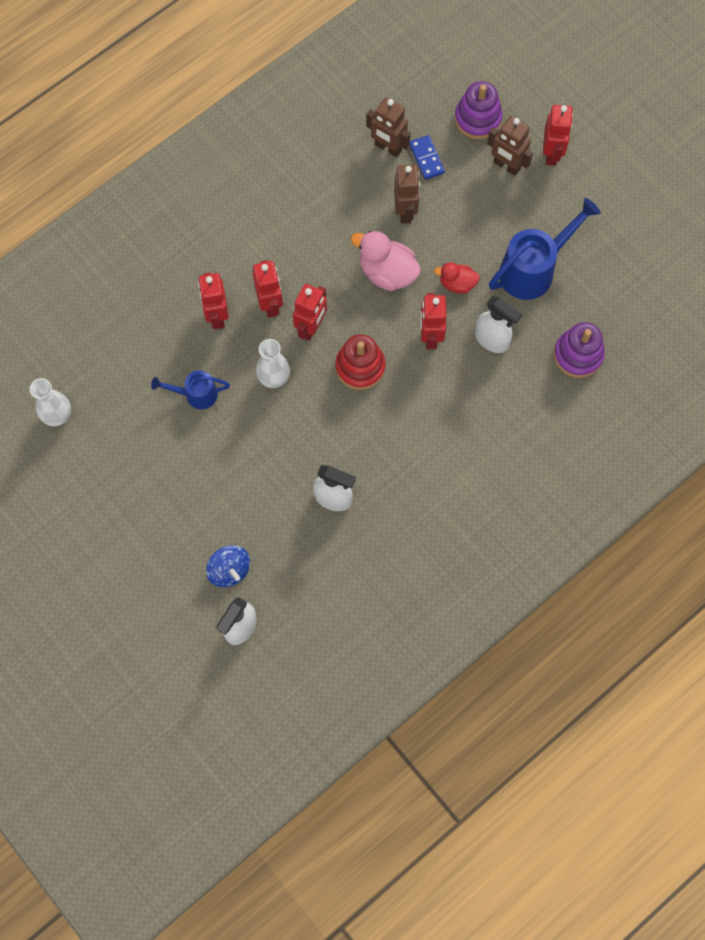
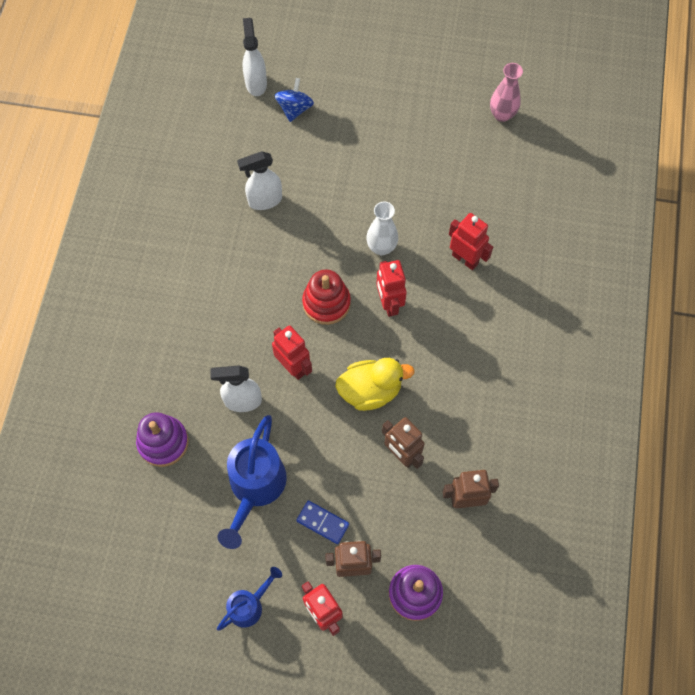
camera: 140 degrees right, 5 degrees down
white vase [30,378,71,426] -> pink vase [490,63,523,122]
blue watering can [151,370,230,409] -> blue watering can moved to [217,567,282,631]
blue spinning top [206,545,250,587] -> blue spinning top turned 90 degrees clockwise [274,78,314,122]
red robot [253,260,283,318] -> none
pink duck [351,230,421,291] -> yellow duck [335,358,415,411]
blue domino [410,135,445,180] -> blue domino moved to [296,500,349,544]
red duck [434,263,480,294] -> none

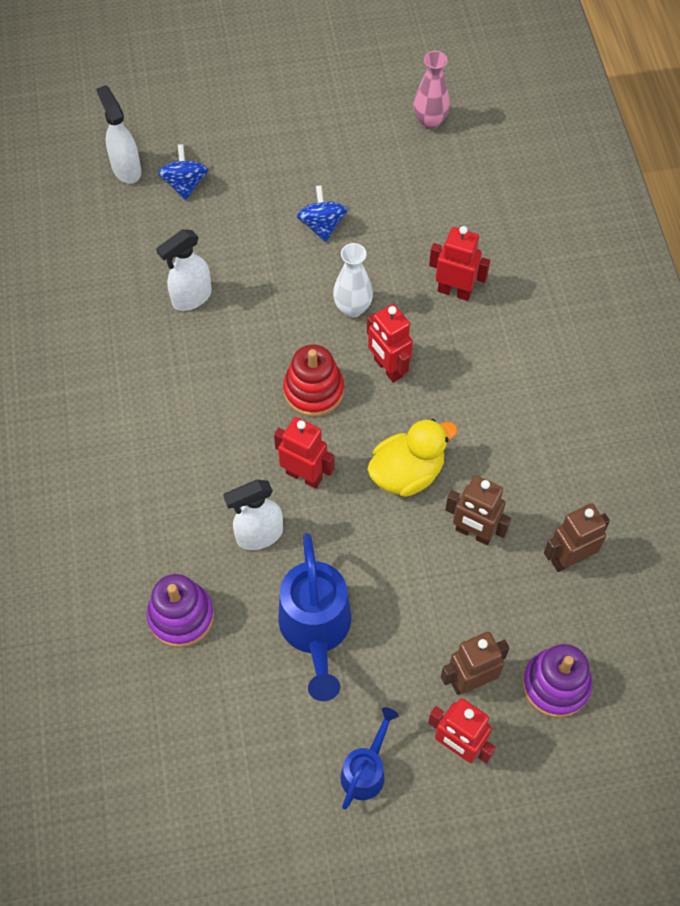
camera: 20 degrees left, 5 degrees down
blue domino [296,500,349,544] -> none
none -> blue spinning top [297,185,347,242]

